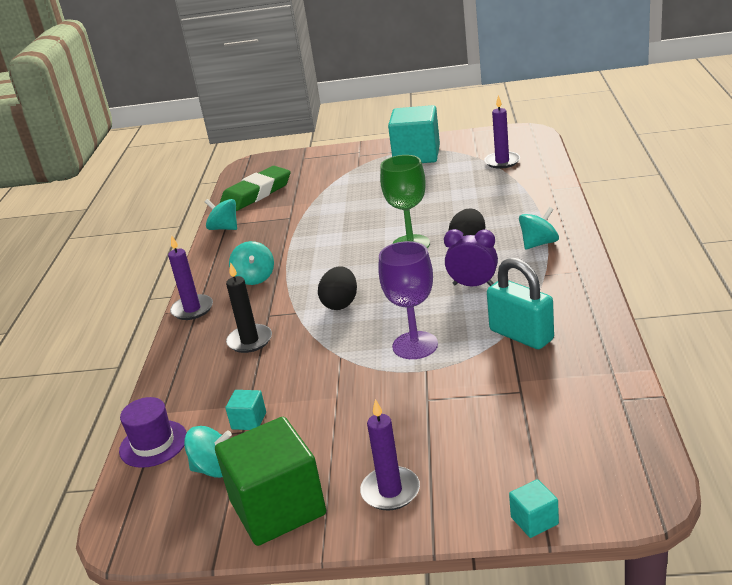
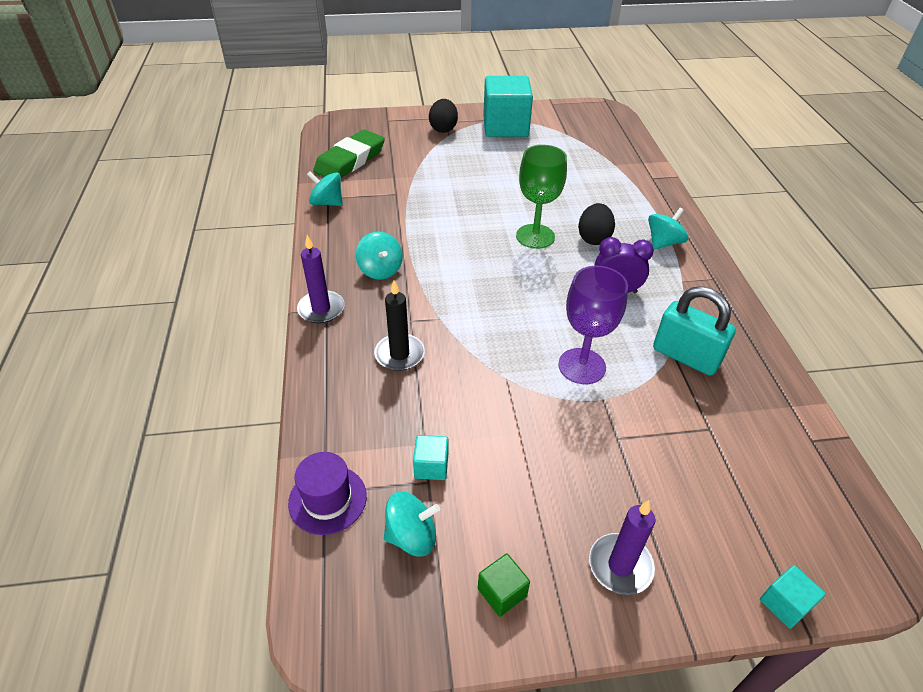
camera: 15 degrees left, 15 degrees up
green cube [215,417,326,546] -> green cube [478,553,530,617], size x0.43
black egg [318,266,357,310] -> black egg moved to [429,99,458,133]
purple candle [484,95,520,169] -> none

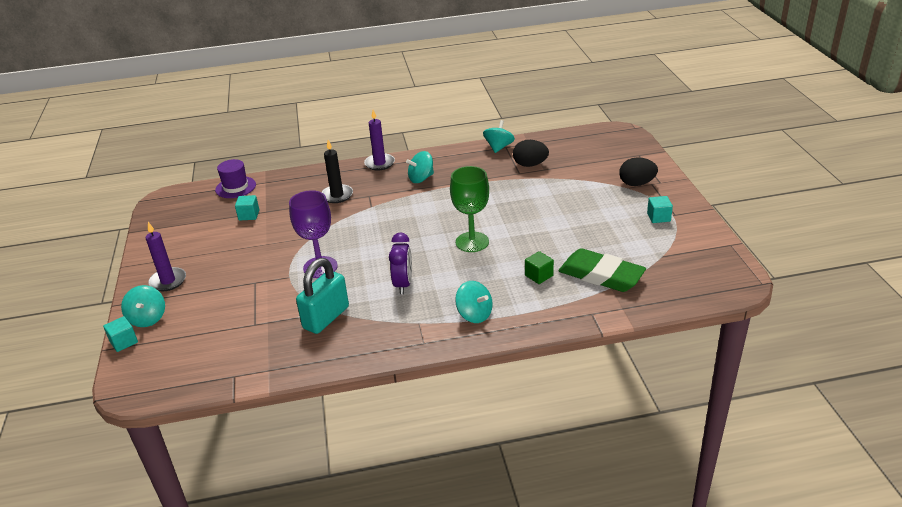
camera: 90 degrees right, 10 degrees down
green eraser [313,130,385,178] -> green eraser moved to [559,248,646,292]
turquoise spinning top [384,492,440,557] -> turquoise spinning top moved to [121,285,165,327]
green cube [478,553,530,617] -> green cube moved to [525,251,554,284]
turquoise cube [483,76,533,137] -> turquoise cube [647,196,673,223], size x0.43
black egg [578,203,615,245] -> black egg moved to [513,140,549,167]

